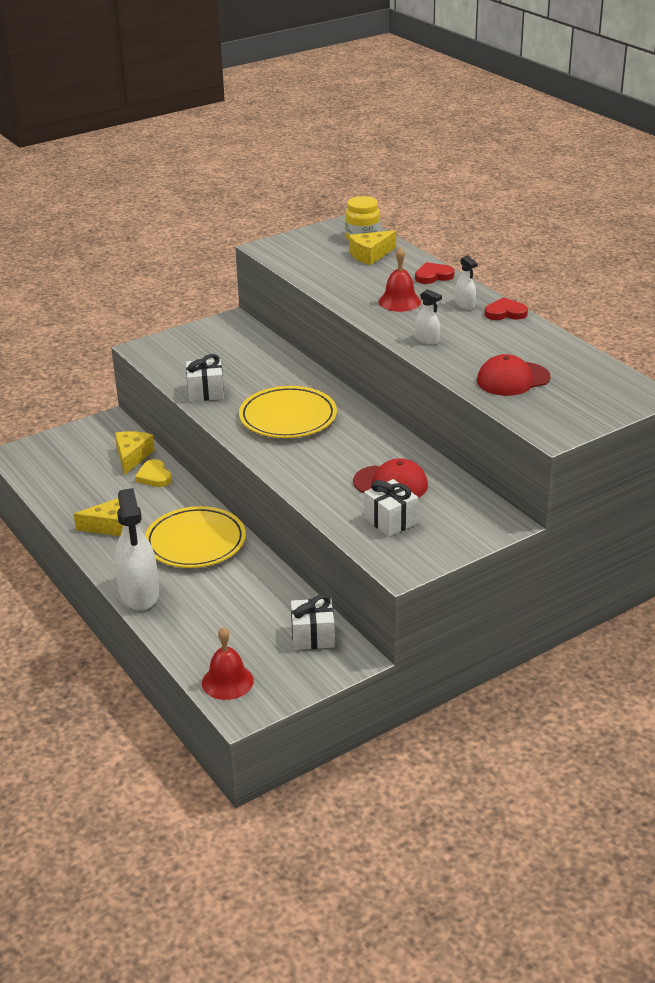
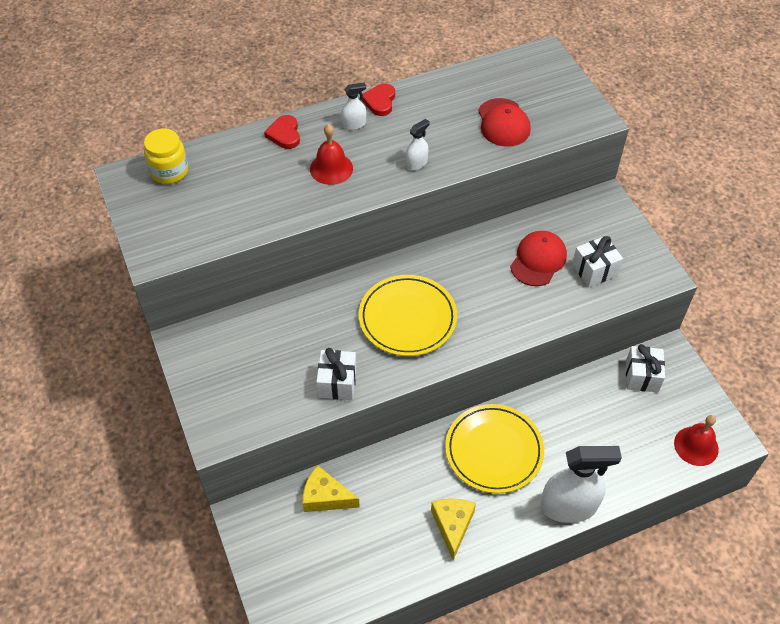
camera: 80 degrees left, 20 degrees up
yellow heart [135,459,172,487] -> none
yellow cheese [349,230,396,265] -> none

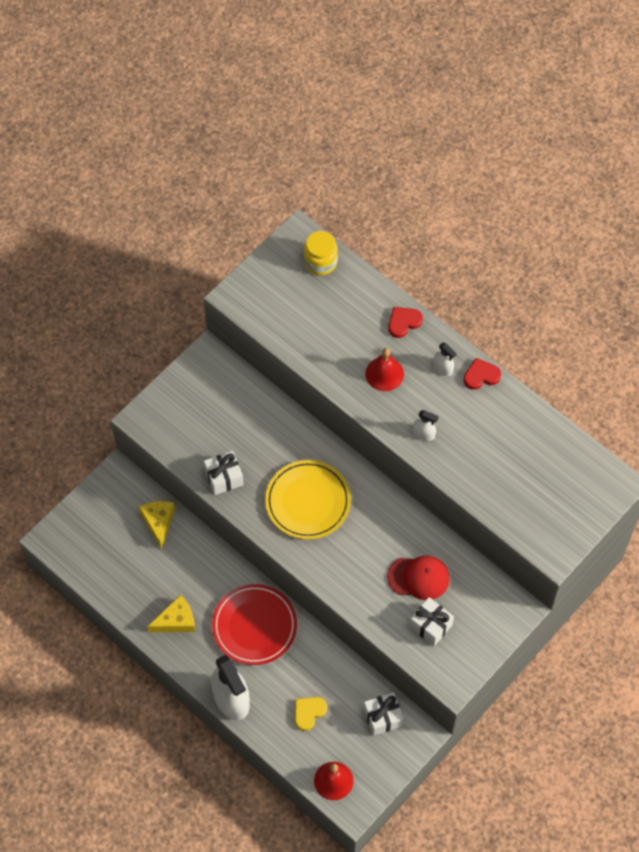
camera: 65 degrees right, 10 degrees up
yellow plate [445,404,544,493] -> red plate [212,584,297,665]
red cap [478,98,531,147] -> none
none -> yellow heart [295,697,327,731]

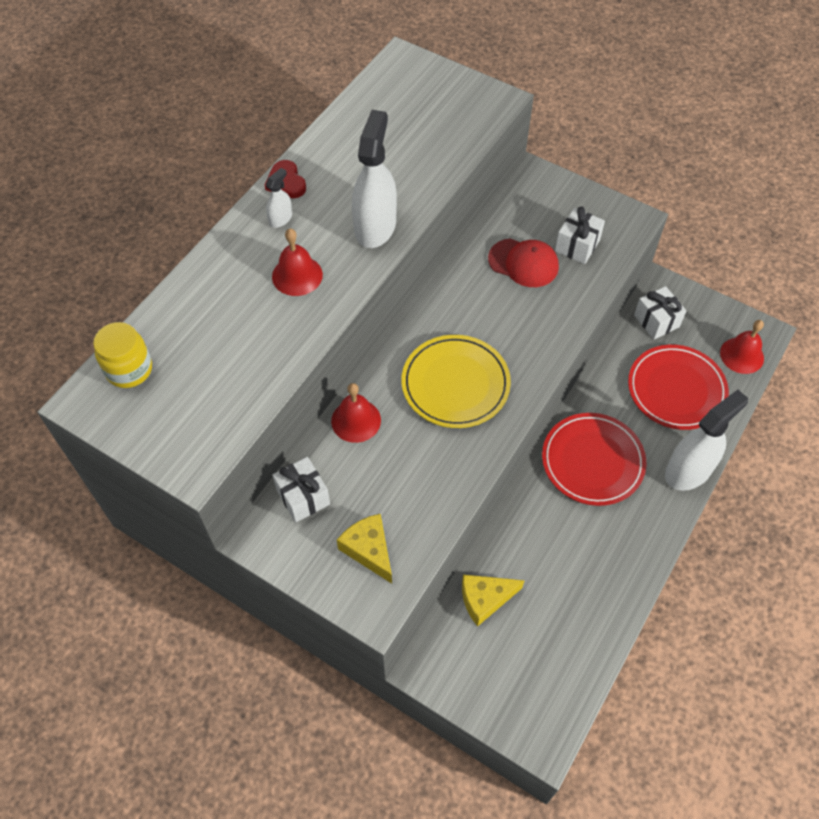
camera: 100 degrees left, 5 degrees down
yellow cheese [147,595,195,632] -> yellow cheese moved to [337,514,392,584]
white gift [204,451,243,495] -> white gift moved to [272,457,330,523]
yellow heart [295,697,327,731] -> red plate [628,345,729,430]
red cap [387,555,450,600] -> red cap turned 120 degrees clockwise [488,239,559,287]
red heart [388,307,423,338] -> none
white spray bottle [413,410,439,441] -> white spray bottle [352,110,397,248], size x2.14
none -> red bell [331,383,381,443]

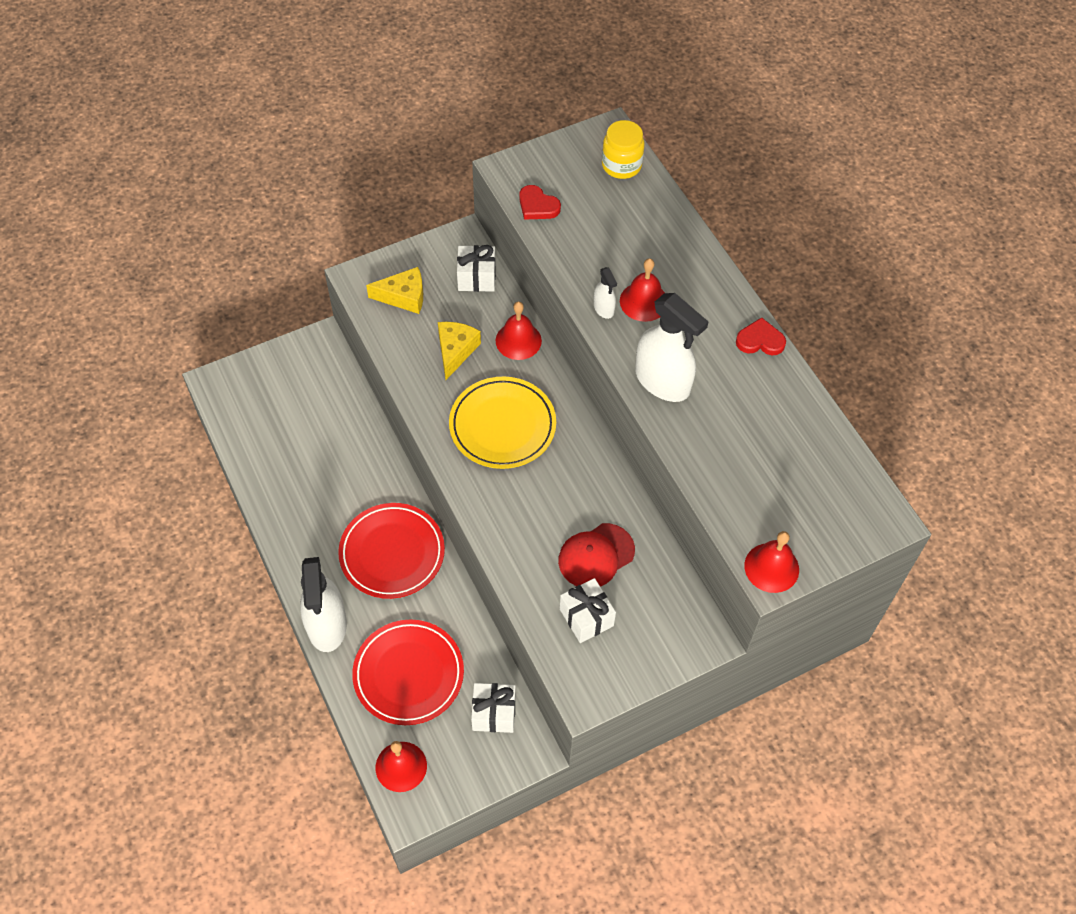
camera: 120 degrees right, 0 degrees up
white spray bottle [266,168,292,228] -> white spray bottle moved to [594,267,617,319]
yellow cheese [462,575,525,626] -> yellow cheese moved to [438,322,481,380]
none -> red heart [519,185,561,220]
none -> red bell [744,531,799,593]

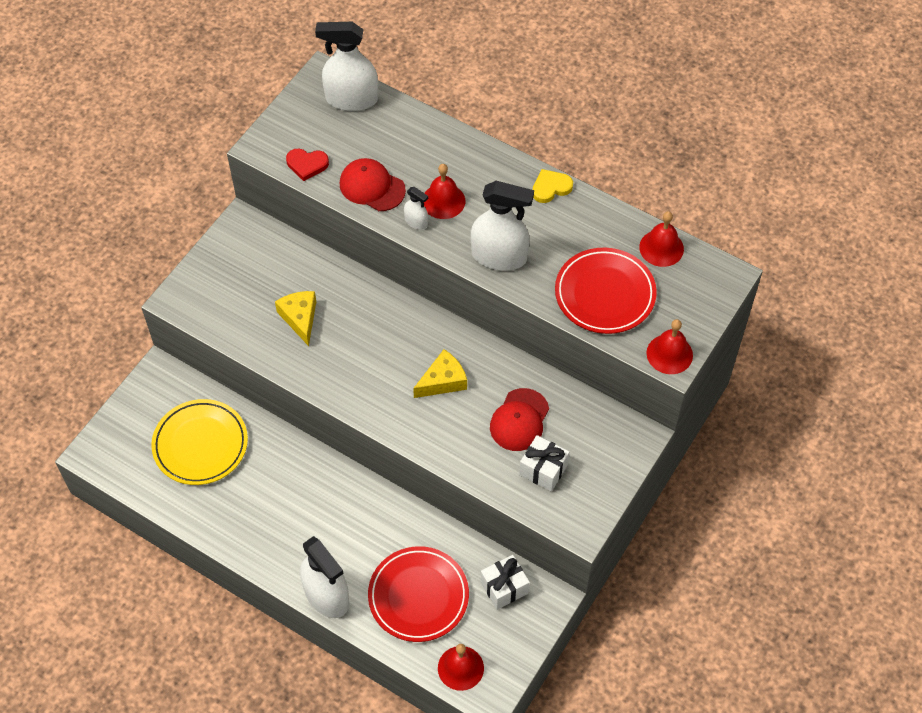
camera: 30 degrees left, 0 degrees up
red plate [338,503,445,599] -> red plate moved to [555,248,657,334]
yellow cheese [366,267,423,314] -> yellow cheese moved to [413,349,467,398]
yellow plate [449,377,556,469] -> yellow plate moved to [151,399,248,485]
white gift [457,245,496,292] -> none
red bell [496,302,542,360] -> red bell moved to [639,211,684,267]
yellow jar [602,120,645,179] -> white spray bottle [315,22,378,111]
red heart [736,318,786,355] -> yellow heart [533,169,573,203]
none -> red cap [340,158,406,211]

